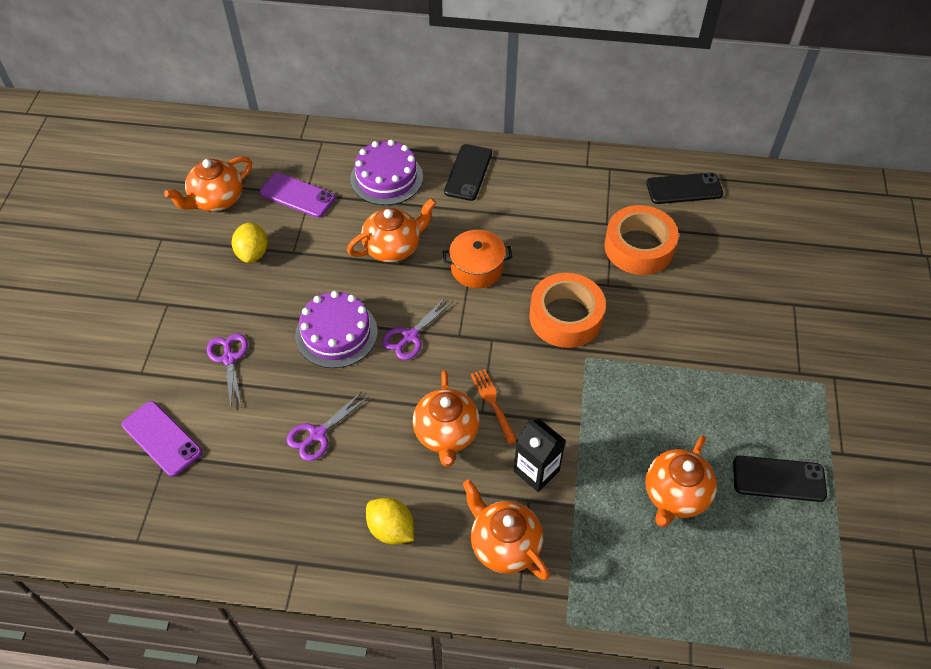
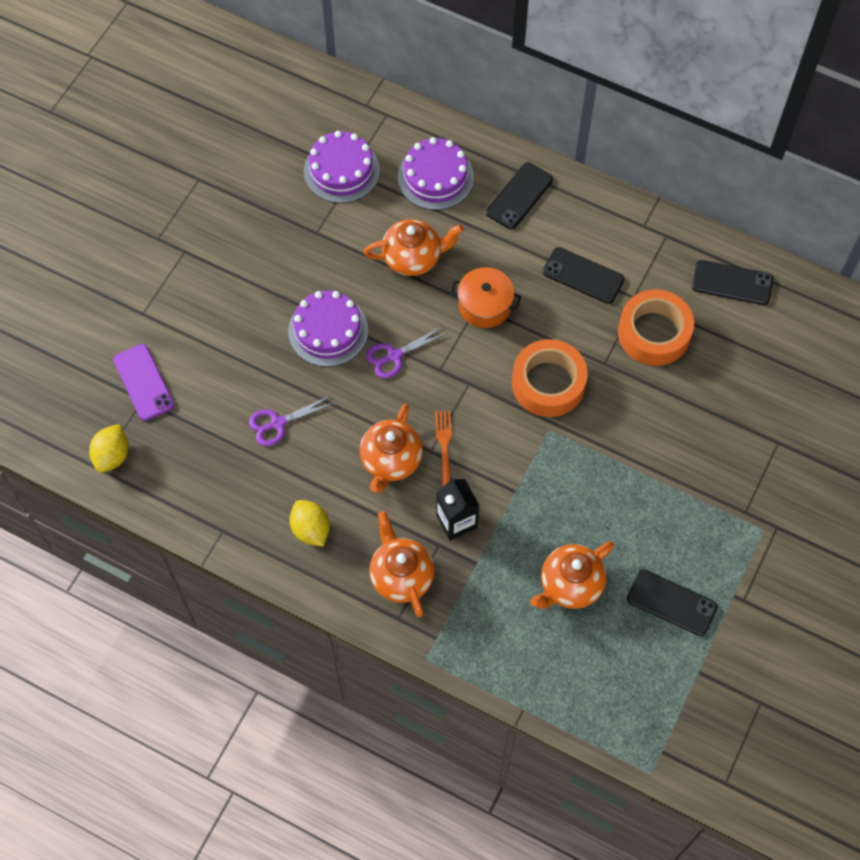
camera: 20 degrees right, 10 degrees up
orange teapot [164,157,252,212] -> none
purple scissors [207,333,248,408] -> none
yellow lemon [232,222,268,263] -> yellow lemon moved to [89,424,129,473]
purple phone [260,173,335,218] -> purple cake [304,131,380,203]
none -> black phone [543,247,624,304]

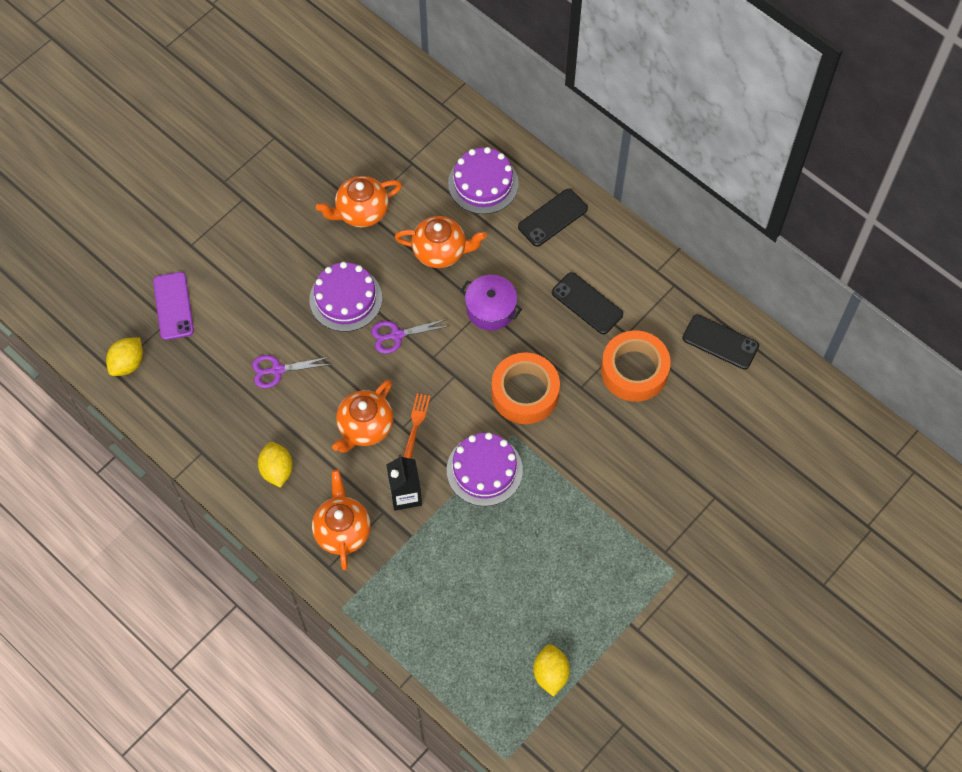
camera: 15 degrees right, 0 degrees up
purple cake [304,131,380,203] -> purple cake moved to [447,433,523,506]
orange pot [450,267,521,328] -> purple pot [460,275,522,331]
orange teapot [530,541,614,609] -> orange teapot moved to [316,176,402,227]
black phone [627,570,717,636] -> none
none -> yellow lemon [533,644,570,697]

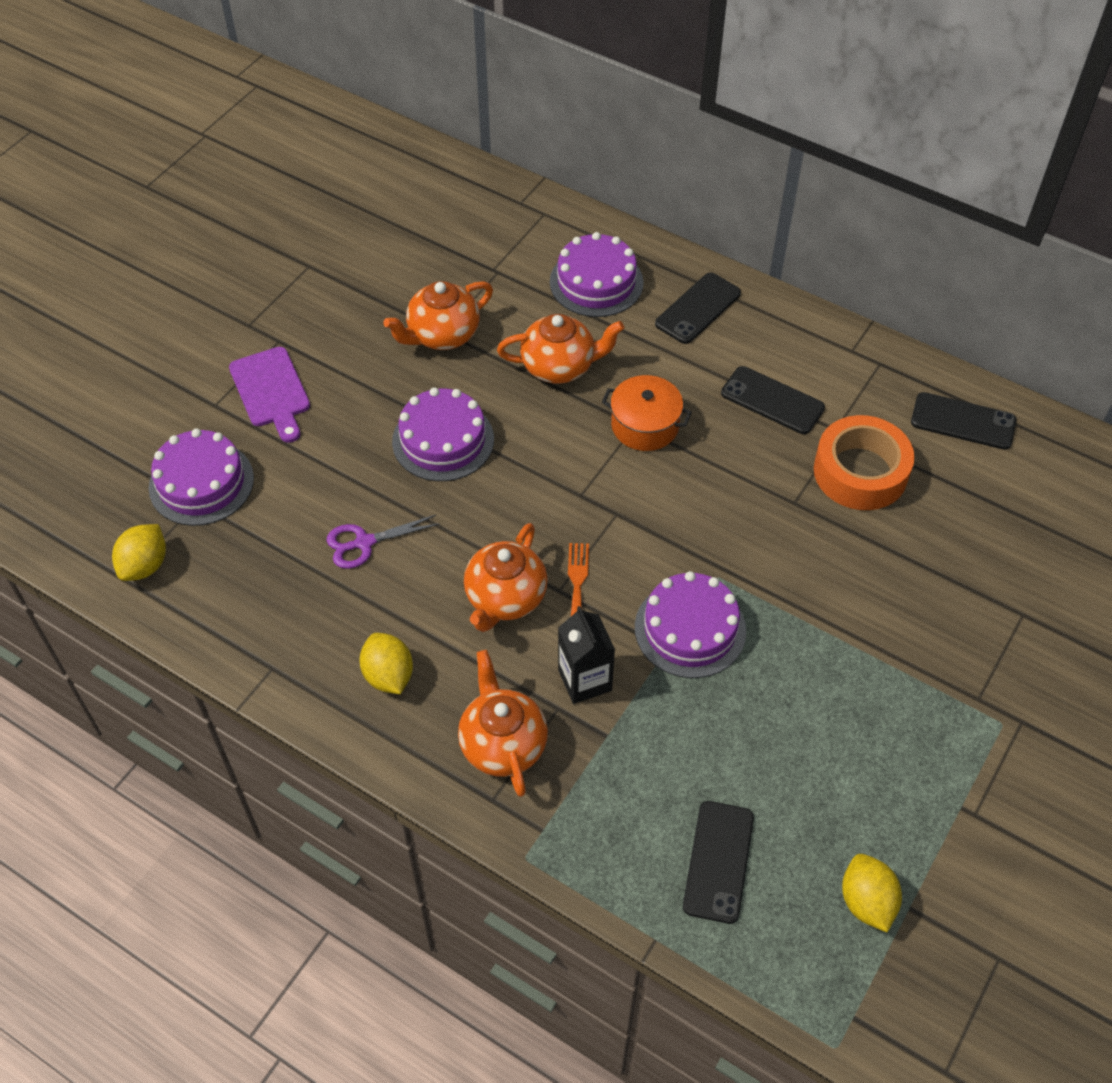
camera: 10 degrees left, 10 degrees down
purple phone [153,272,194,340] -> purple cake [149,428,254,526]
purple scissors [371,319,449,354] -> none
purple pot [460,275,522,331] -> orange pot [602,375,692,451]
orange tape [491,352,560,424] -> none
none -> purple cutting board [229,347,310,443]
none -> black phone [683,801,754,924]

